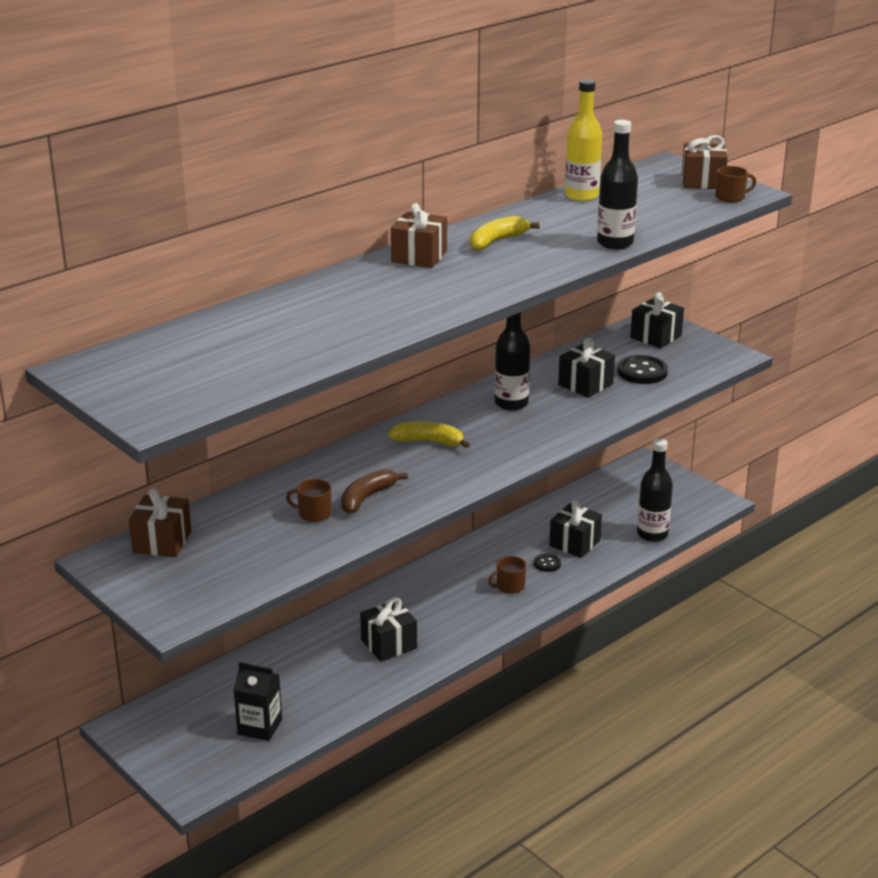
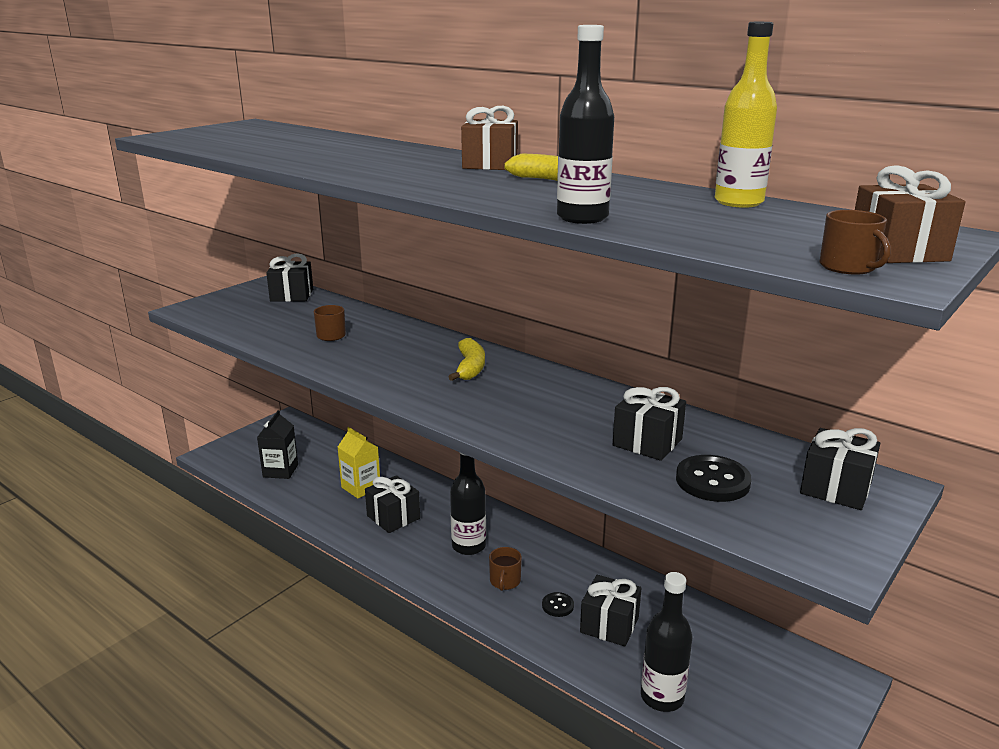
camera: 80 degrees right, 5 degrees down
brown gift [129,488,191,557] -> black gift [266,253,313,302]
brown banana [341,469,408,514] -> none
brown mug [488,556,526,594] -> brown mug turned 135 degrees counterclockwise [489,547,522,591]
black bottle [495,312,530,411] -> black bottle moved to [450,452,486,555]
none -> yellow carton [338,427,380,499]

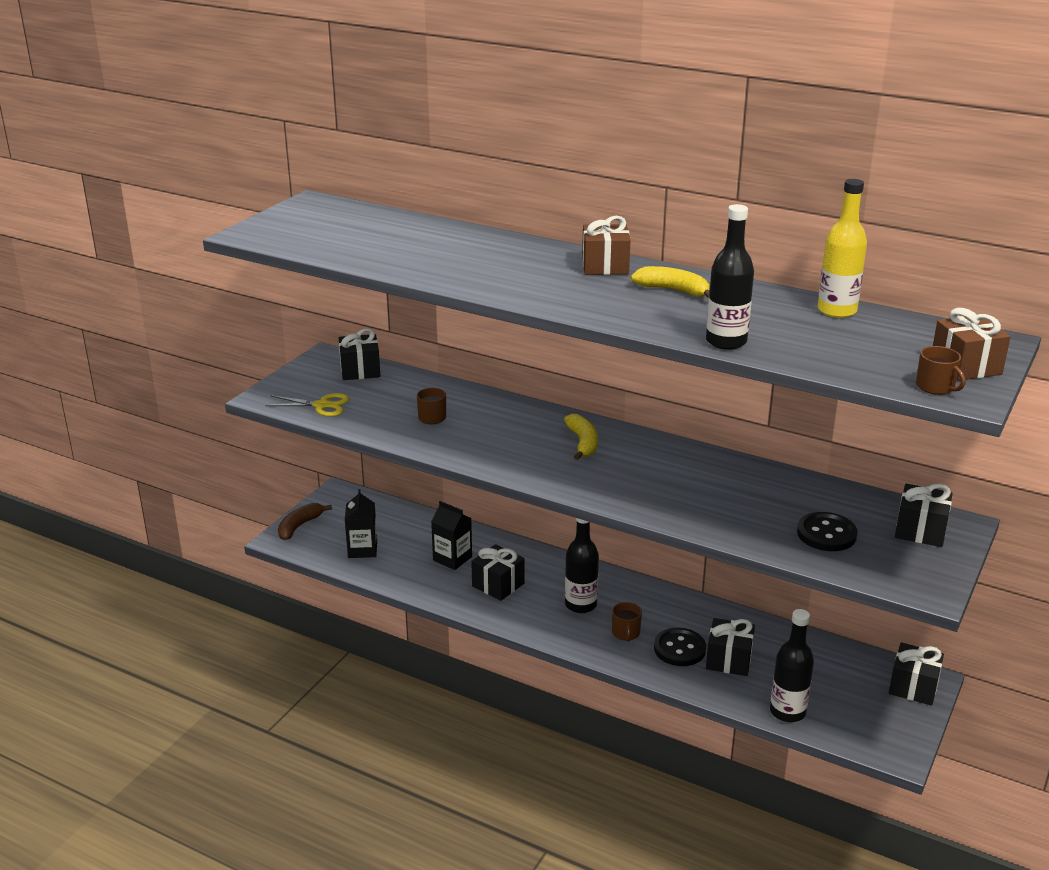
camera: 10 degrees left, 5 degrees up
yellow carton [338,427,380,499] -> black carton [431,501,472,570]
black button [542,592,574,617] -> black button [654,628,706,666], size x1.82
black gift [613,387,686,461] -> black gift moved to [889,642,944,706]
none -> yellow scissors [265,393,349,417]
none -> brown banana [278,503,332,540]

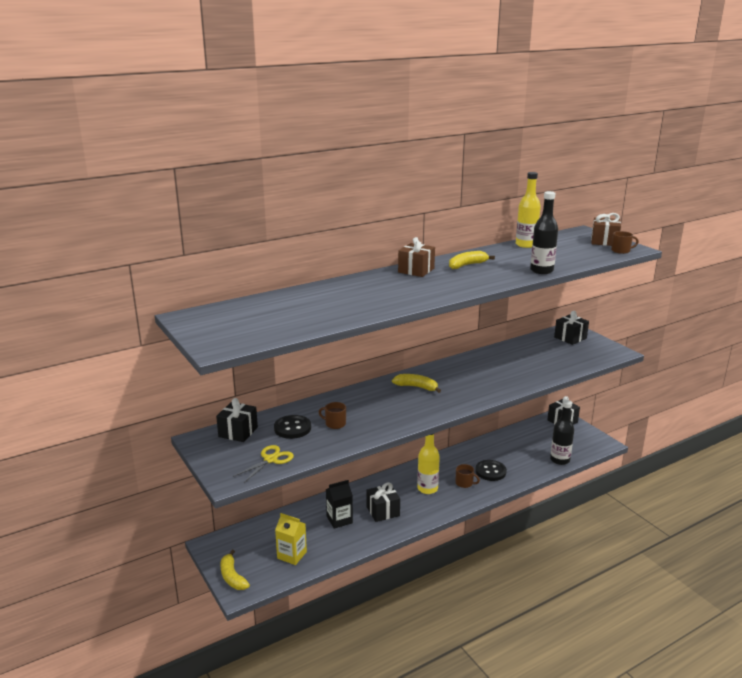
camera: 60 degrees left, 5 degrees down
brown banana [278,503,332,540] -> yellow banana [221,550,250,590]
black carton [345,489,377,558] -> yellow carton [275,513,307,565]
black bottle [565,518,599,613] -> yellow bottle [417,434,440,494]
black gift [706,618,755,676] -> none
black button [797,512,857,551] -> black button moved to [274,415,311,439]

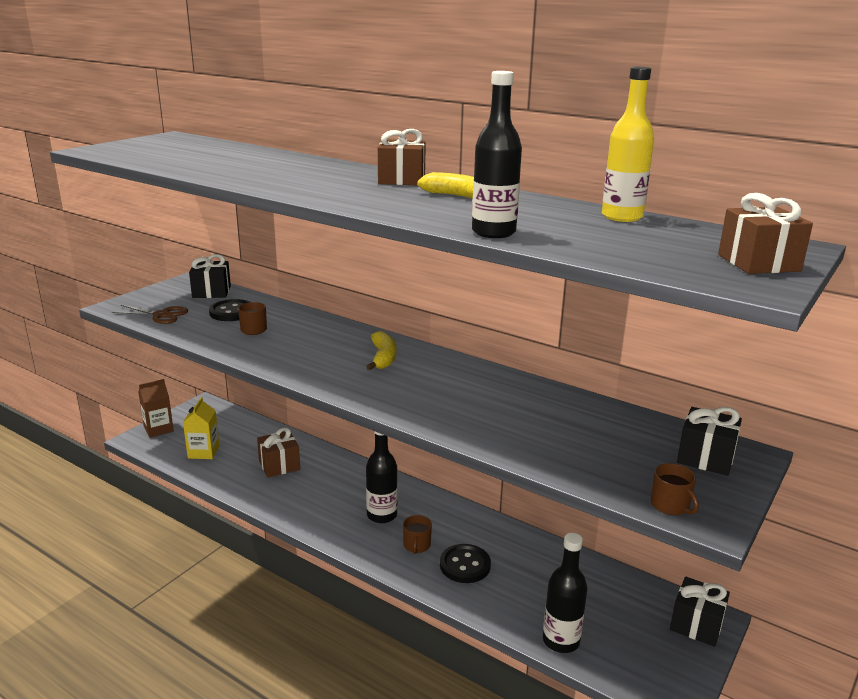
camera: 65 degrees right, 0 degrees up
yellow banana [221,550,250,590] -> brown carton [138,379,174,438]
yellow scissors [233,445,294,483] -> brown scissors [111,305,188,324]
black carton [326,480,353,529] -> brown gift [257,427,300,478]
black gift [367,482,400,522] -> none
yellow bottle [417,434,440,494] -> black bottle [366,431,398,523]
brown mug [611,231,639,254] -> brown mug moved to [650,463,699,515]

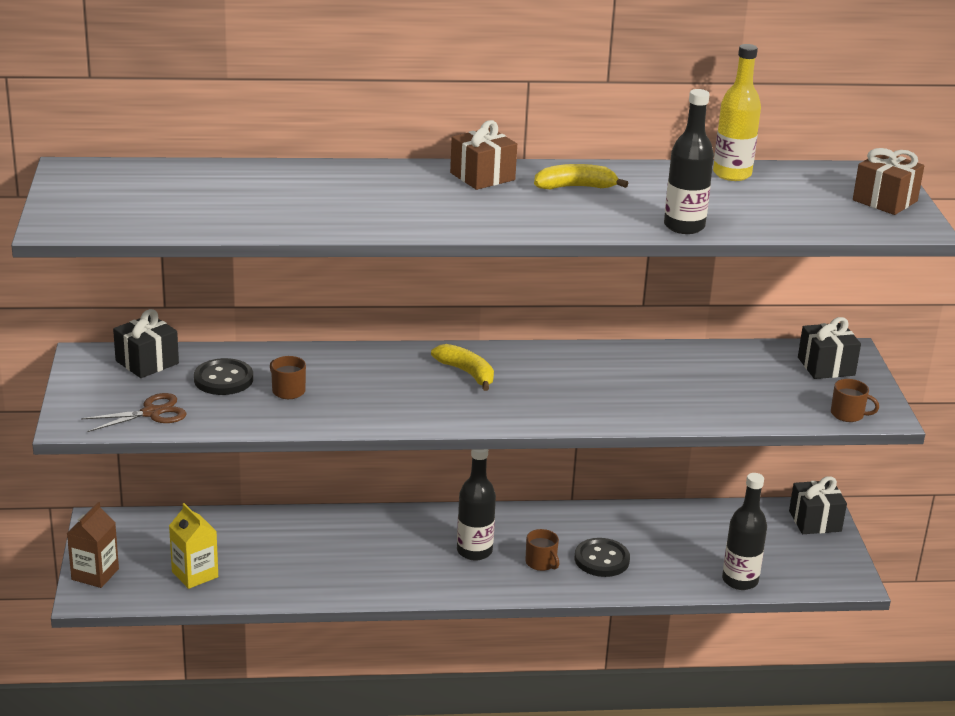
camera: 40 degrees left, 5 degrees up
brown gift [257,427,300,478] -> none

